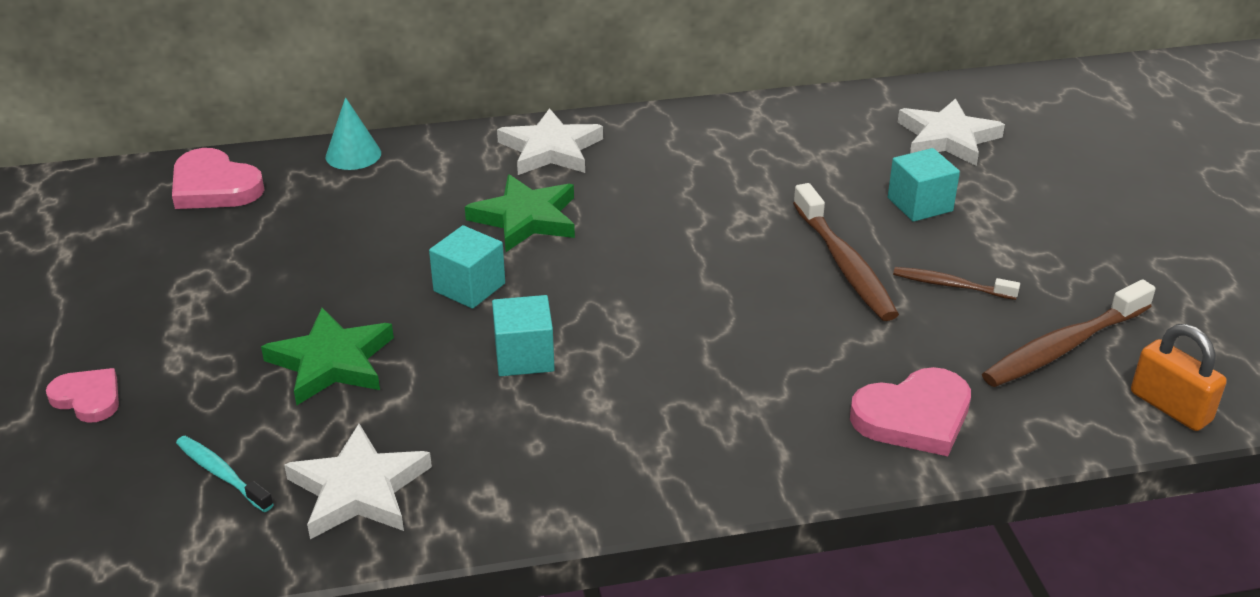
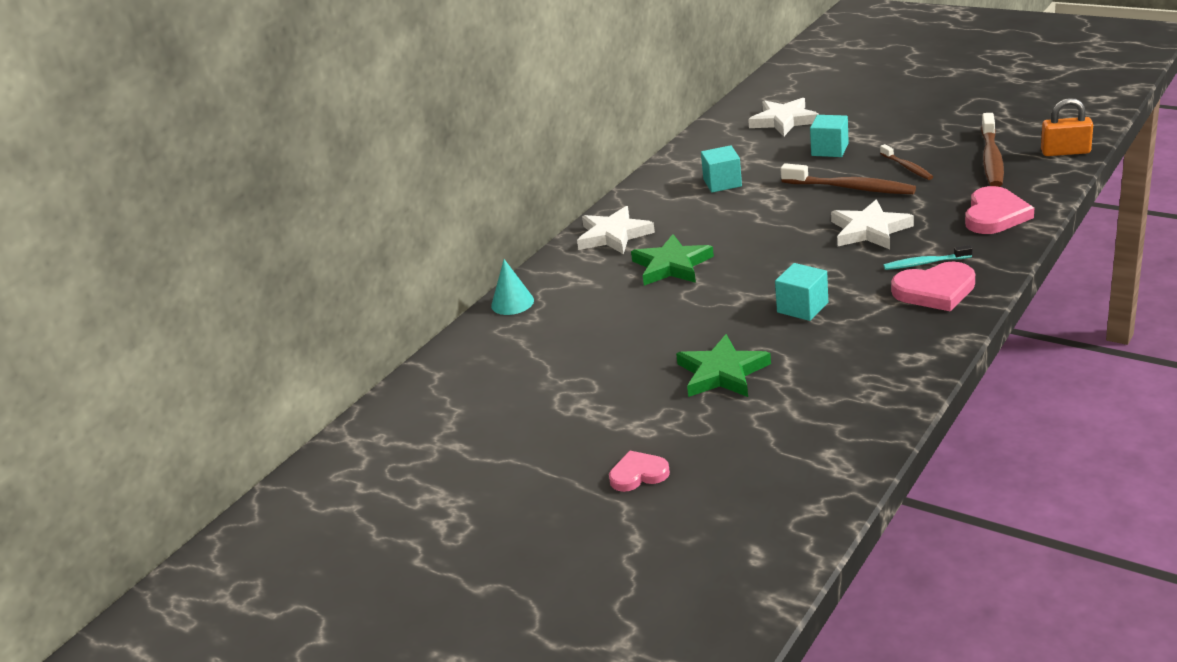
camera: 40 degrees left, 5 degrees down
pink heart [172,148,265,209] -> pink heart moved to [891,262,975,311]
turquoise toothbrush [176,436,274,512] -> turquoise toothbrush moved to [883,245,972,270]
white star [284,424,432,539] -> white star moved to [831,199,914,249]
turquoise cube [429,225,505,309] -> turquoise cube moved to [701,145,742,193]
brown toothbrush [893,267,1020,300] -> brown toothbrush turned 90 degrees counterclockwise [880,144,933,180]

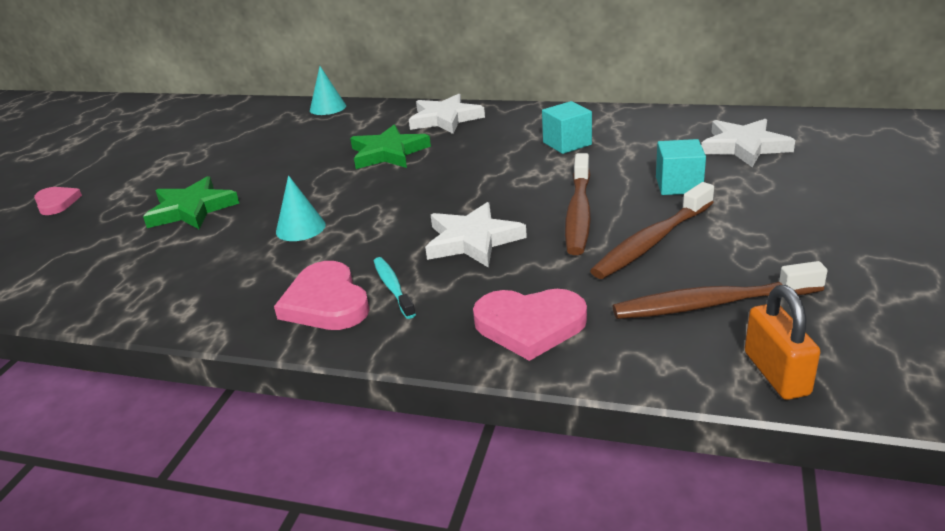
camera: 70 degrees right, 0 degrees up
turquoise cube [775,263,828,321] -> turquoise cone [276,175,326,241]
brown toothbrush [880,144,933,180] -> brown toothbrush [590,182,714,279], size x1.73

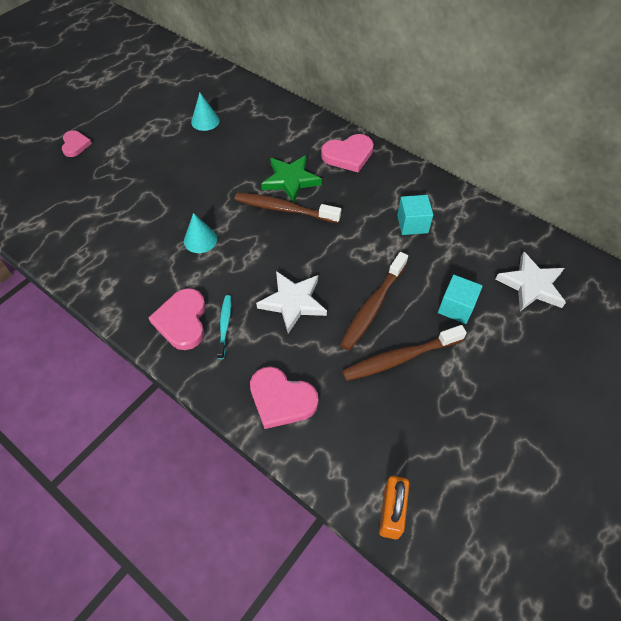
camera: 20 degrees right, 25 degrees up
green star [143,176,239,229] -> none
turquoise cone [310,66,346,115] -> turquoise cone moved to [191,92,220,131]
white star [409,94,485,134] -> pink heart [321,134,374,172]
brown toothbrush [613,261,827,319] -> brown toothbrush moved to [234,192,341,223]

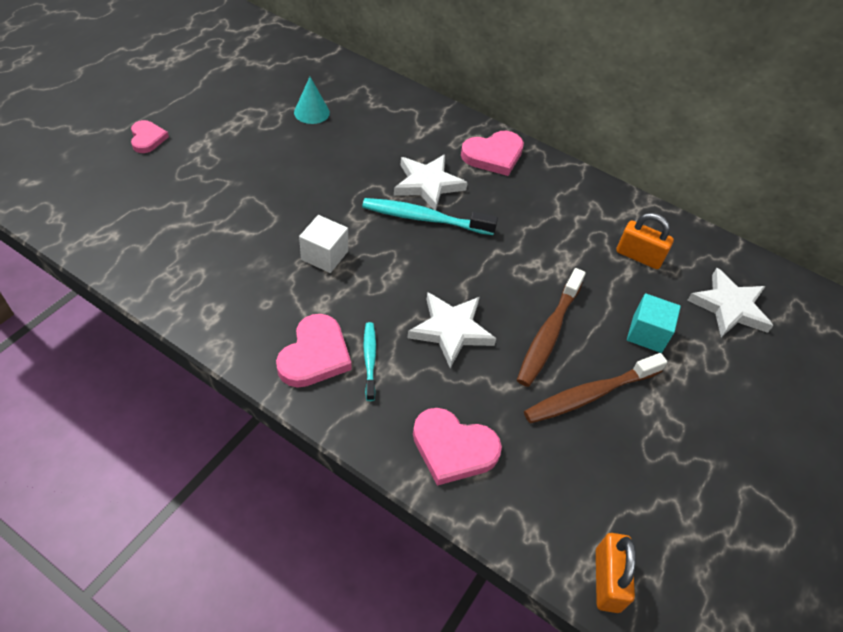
camera: 10 degrees left, 5 degrees down
pink heart [148,288,206,350] -> pink heart turned 150 degrees counterclockwise [276,314,352,388]
turquoise cone [184,213,217,253] -> white cube [299,215,348,273]
brown toothbrush [234,192,341,223] -> turquoise toothbrush [362,198,498,235]
green star [261,155,322,203] -> white star [394,155,468,210]
turquoise cube [397,195,433,235] -> none
none -> orange padlock [616,213,674,269]

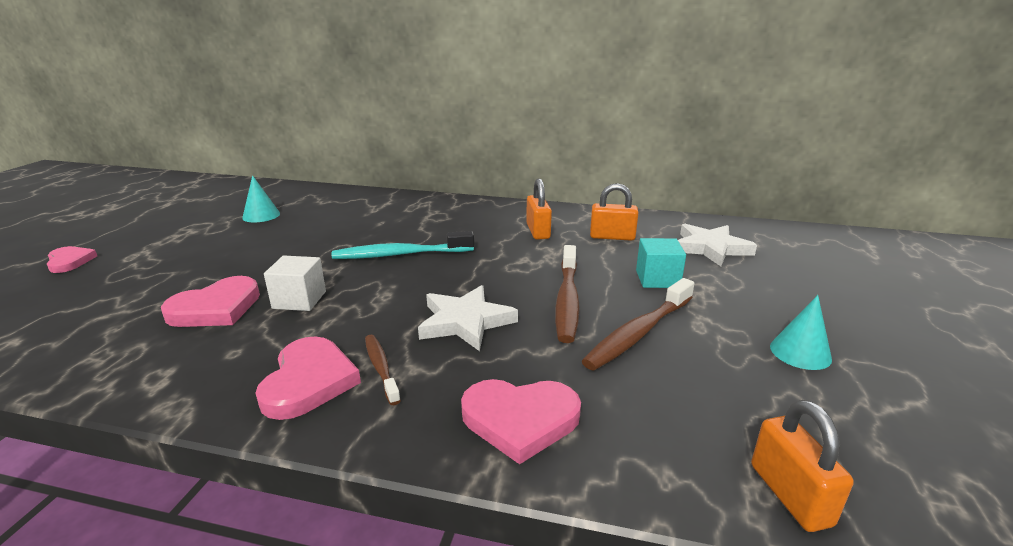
camera: 15 degrees left, 25 degrees down
turquoise toothbrush [363,322,376,401] -> brown toothbrush [365,335,401,405]
white star [394,155,468,210] -> none
pink heart [461,131,524,176] -> pink heart moved to [161,276,260,327]
none -> orange padlock [526,178,552,240]
none -> turquoise cone [770,295,832,370]

